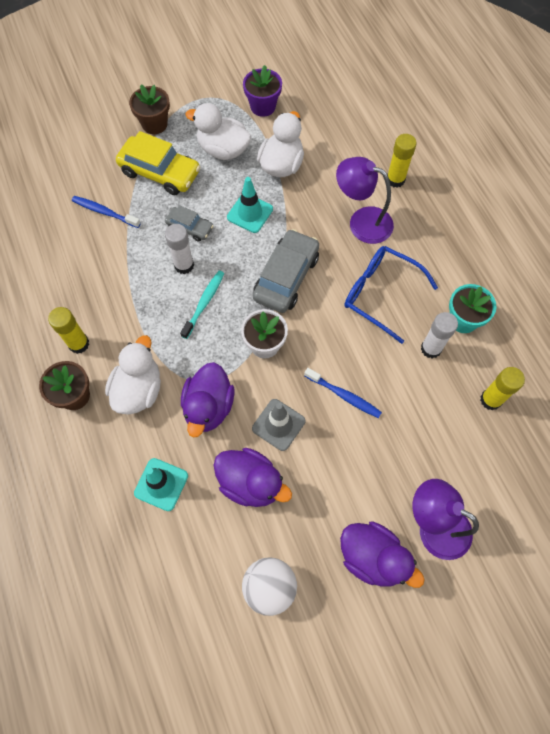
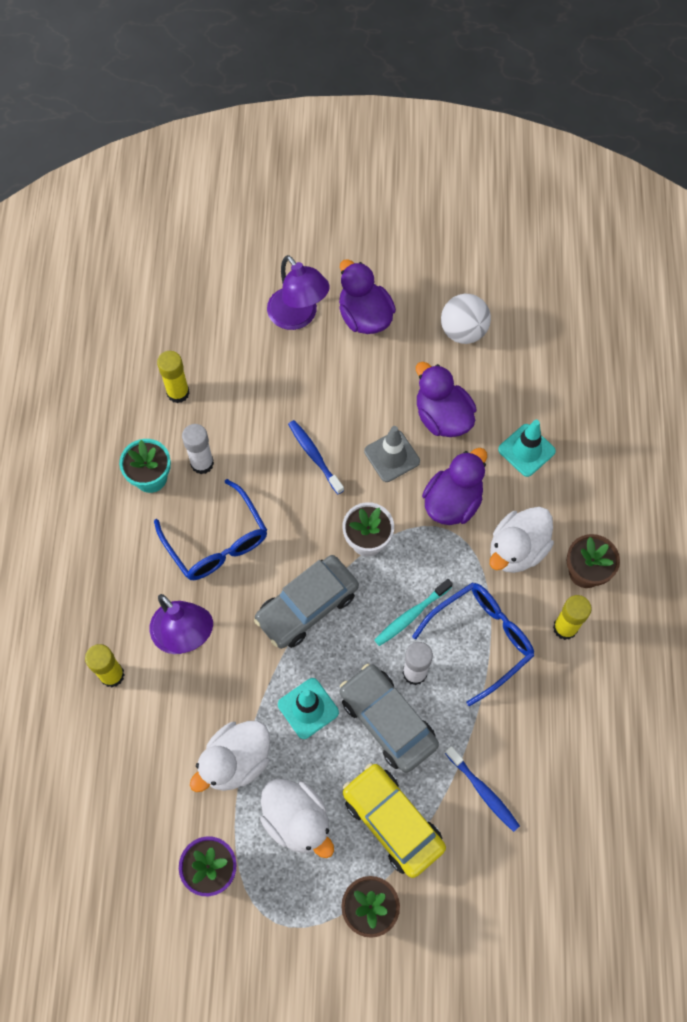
camera: 155 degrees left, 0 degrees up
grey car [165,205,213,242] -> grey car [340,663,439,773], size x1.80
none -> blue glasses [412,582,534,706]

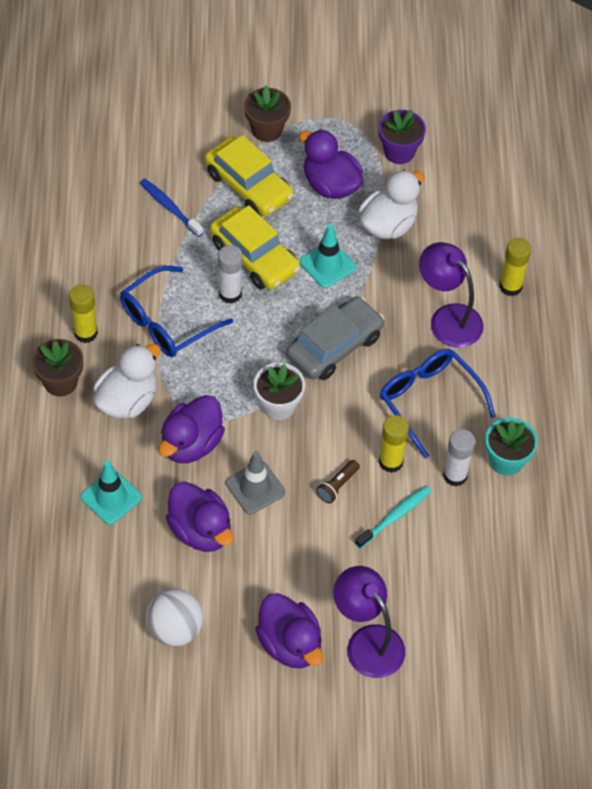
camera: 175 degrees right, 10 degrees down
yellow glue stick [157,351,190,403] -> yellow glue stick moved to [379,415,409,473]
white duck [260,779,334,858] -> purple duck [299,129,363,199]
blue toothbrush [288,420,344,494] -> brown flashlight [316,460,360,504]
grey car [340,663,439,773] -> yellow car [210,205,300,290]
turquoise toothbrush [374,579,453,646] -> turquoise toothbrush moved to [355,486,431,549]

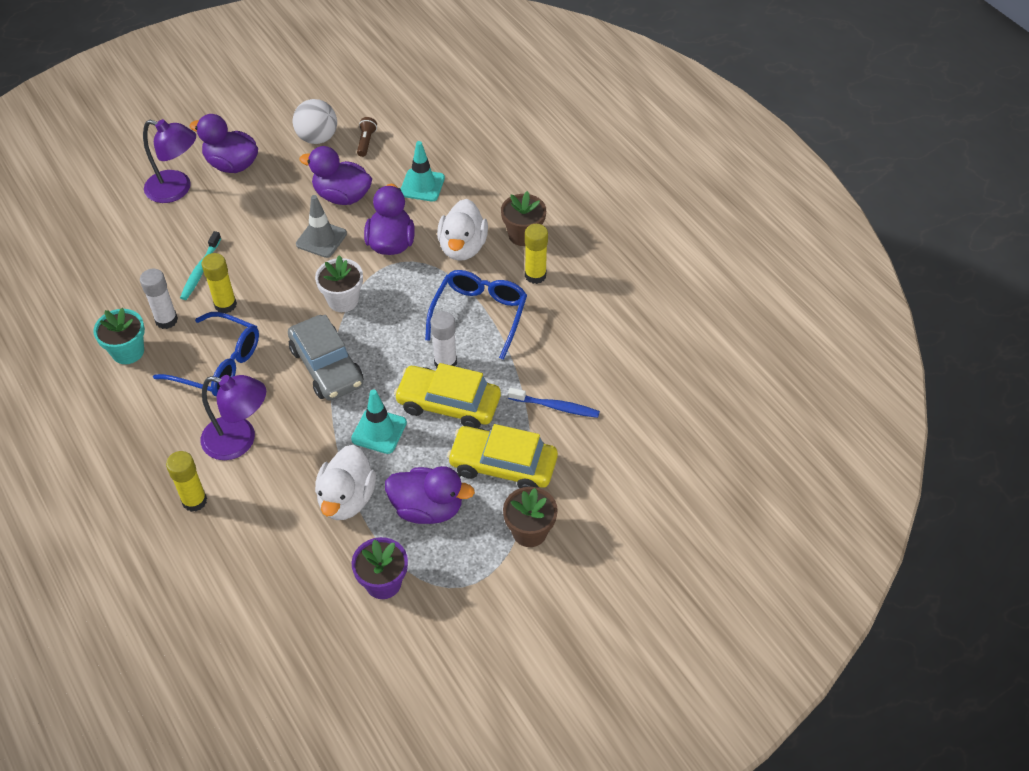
camera: 150 degrees right, 5 degrees down
grey car [286,297,384,380] -> grey car turned 45 degrees counterclockwise [288,315,363,401]
brown flashlight [316,460,360,504] -> brown flashlight moved to [357,117,377,157]

